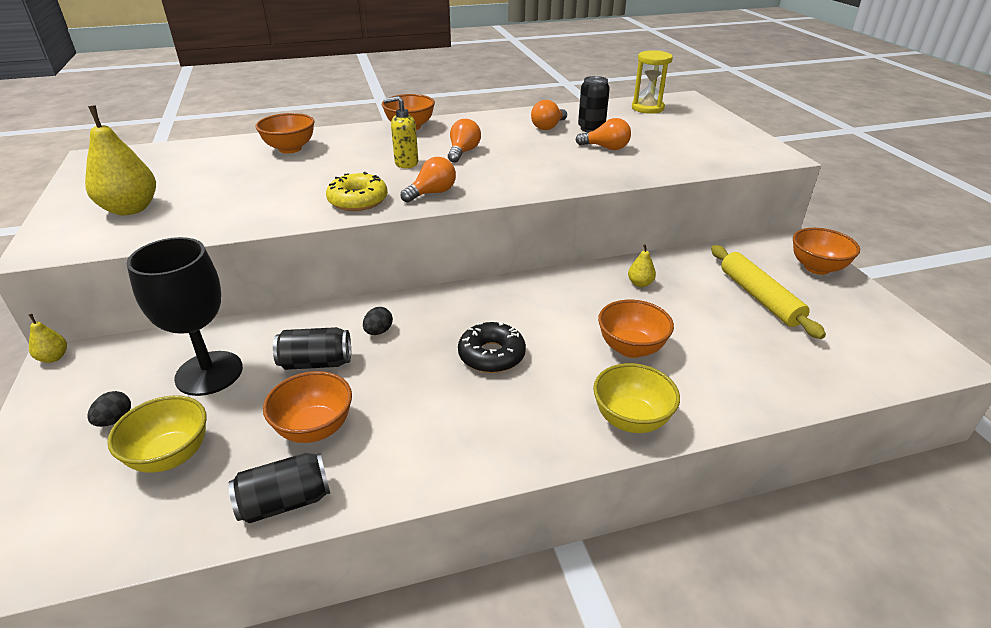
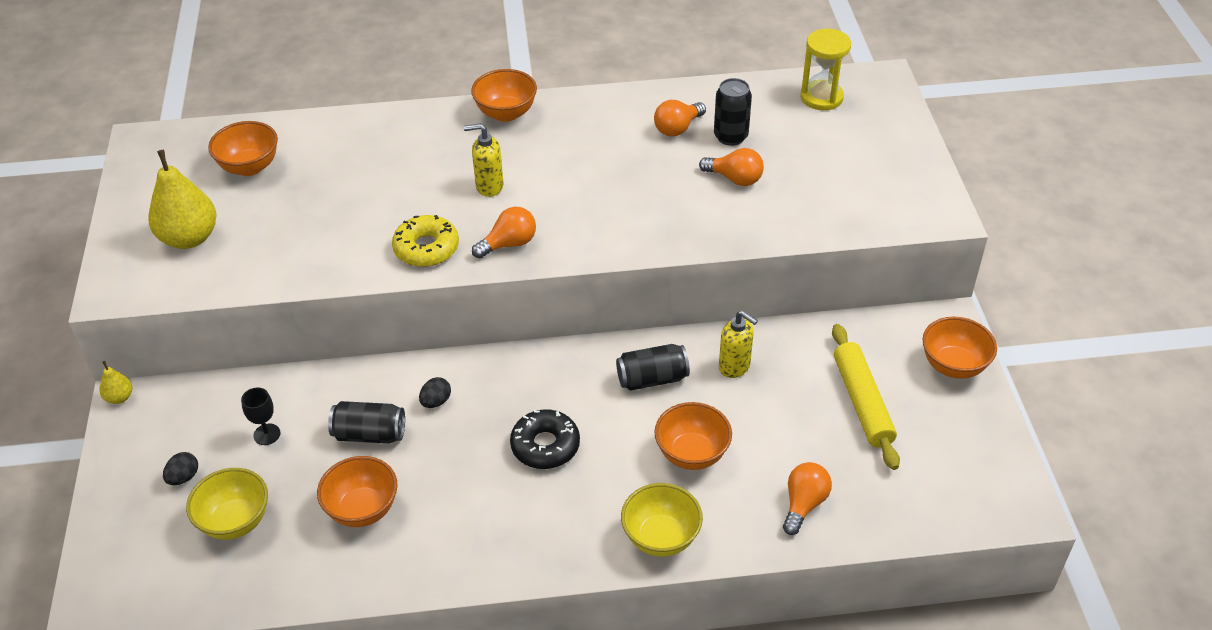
camera: 10 degrees right, 10 degrees up
black goblet [126,237,243,396] -> black goblet [241,387,280,445], size x0.42
black can [228,453,330,523] -> black can moved to [616,344,690,391]
orange bowl [255,113,314,154] -> orange bowl moved to [208,121,278,176]
orange light bulb [448,119,481,163] -> orange light bulb moved to [783,462,832,535]
yellow pear [628,244,656,287] -> yellow soap dispenser [719,310,758,378]

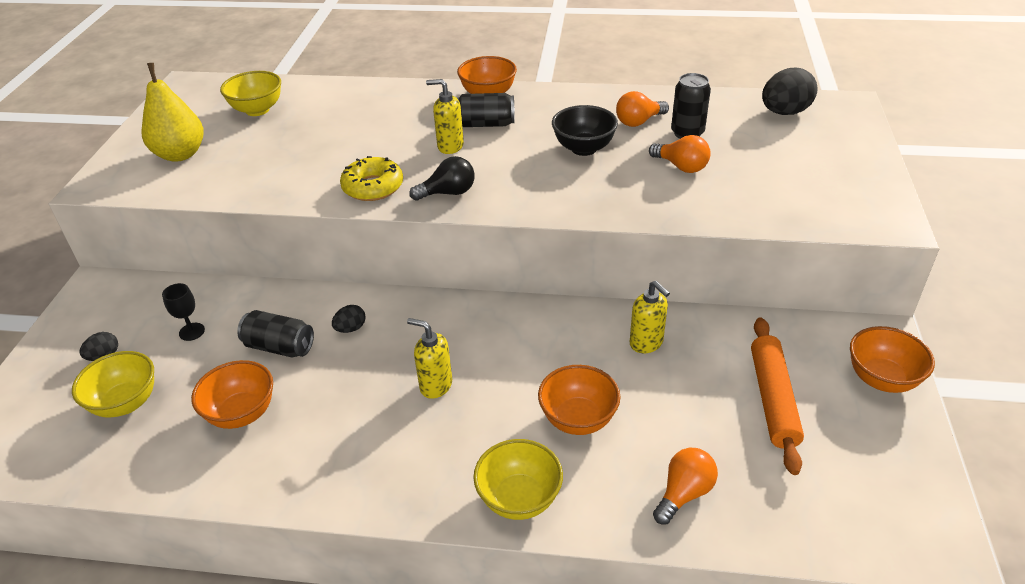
camera: 15 degrees right, 5 degrees down
yellow pear [100,361,132,404] -> none
orange bowl [208,121,278,176] -> yellow bowl [220,71,281,116]
orange light bulb [472,207,536,259] -> black light bulb [409,156,475,201]
black donut [510,409,580,469] -> yellow soap dispenser [407,318,452,399]
black can [616,344,690,391] -> black can moved to [457,93,515,127]
yellow hourglass [800,29,851,110] -> black egg [762,68,818,115]
yellow rolling pin [832,324,900,470] -> orange rolling pin [751,317,804,475]
none -> black bowl [552,105,618,156]

